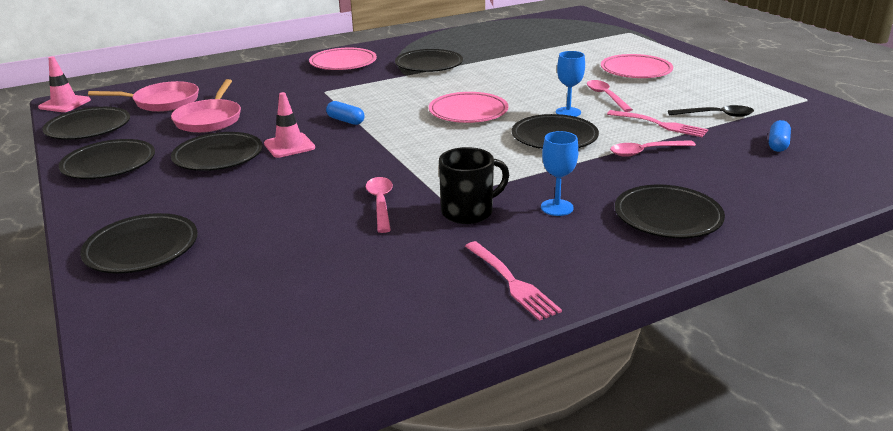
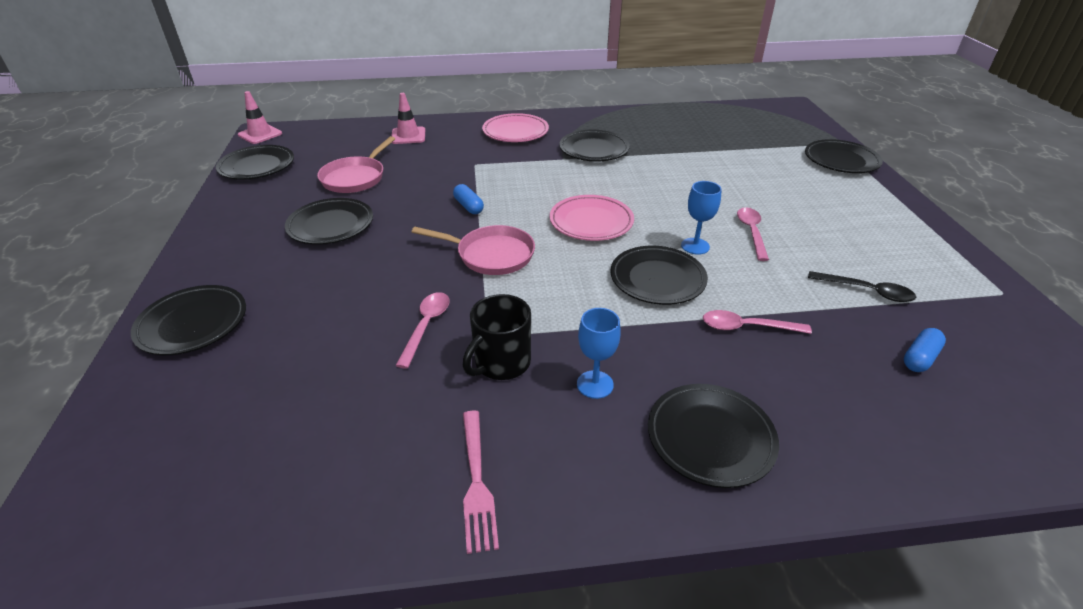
camera: 20 degrees right, 10 degrees up
black plate [59,139,155,179] -> black plate moved to [805,139,883,173]
pink pan [88,81,199,112] -> pink pan moved to [412,225,535,275]
pink traffic cone [264,92,315,158] -> pink traffic cone moved to [391,93,425,144]
black mug [439,147,509,224] -> black mug turned 135 degrees clockwise [463,294,531,380]
pink plate [601,54,673,78] -> none
pink fork [607,110,708,137] -> none

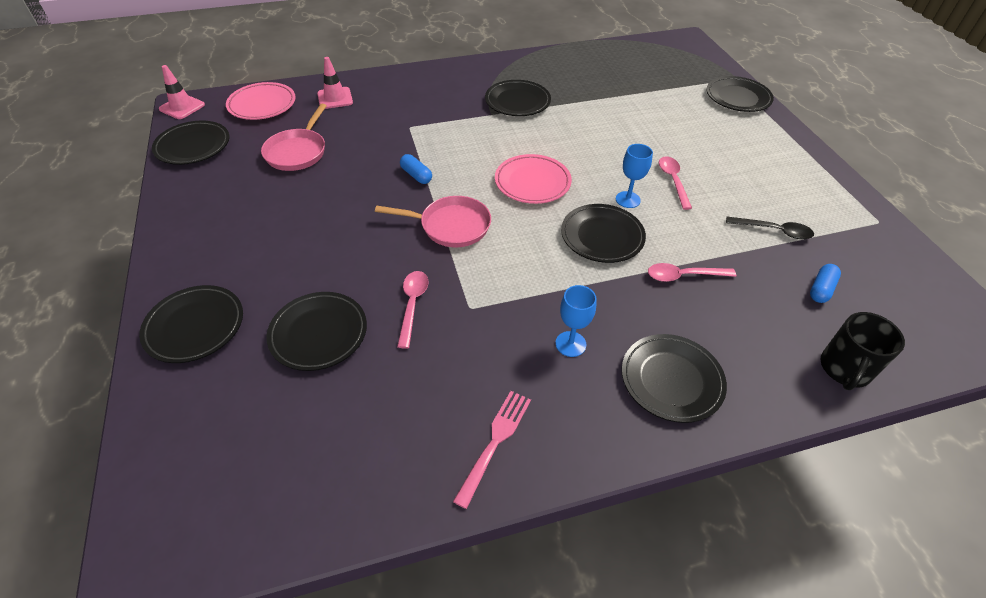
camera: 10 degrees left, 10 degrees up
black plate [285,198,373,245] -> black plate moved to [266,292,367,371]
black mug [463,294,531,380] -> black mug moved to [820,312,905,390]
pink fork [463,410,499,554] -> pink fork turned 135 degrees counterclockwise [453,391,531,509]
pink plate [482,113,549,142] -> pink plate moved to [226,82,296,120]

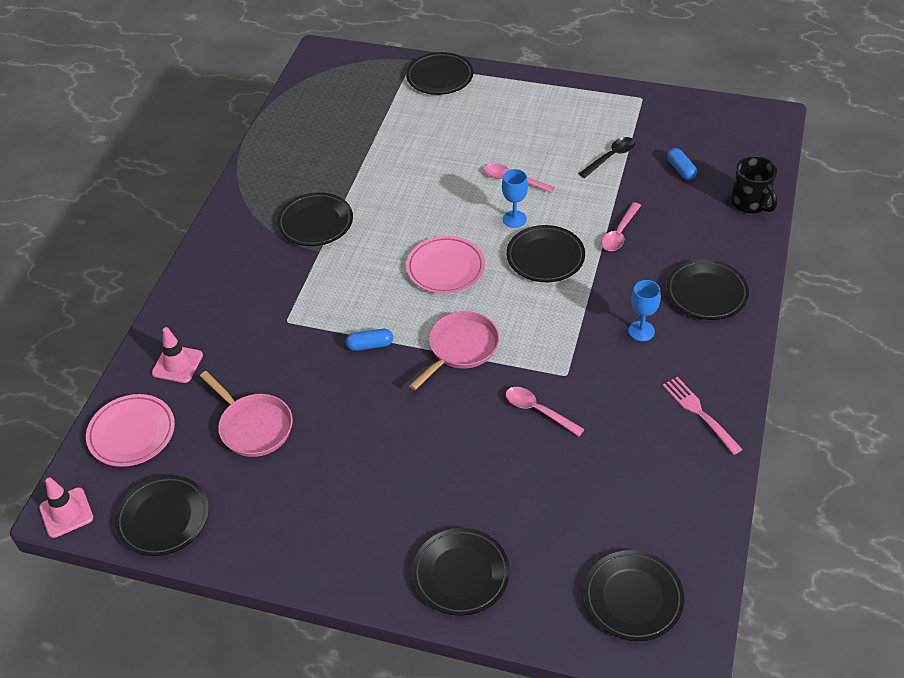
camera: 55 degrees left, 0 degrees up
black plate [266,292,367,371] -> black plate moved to [584,550,684,641]

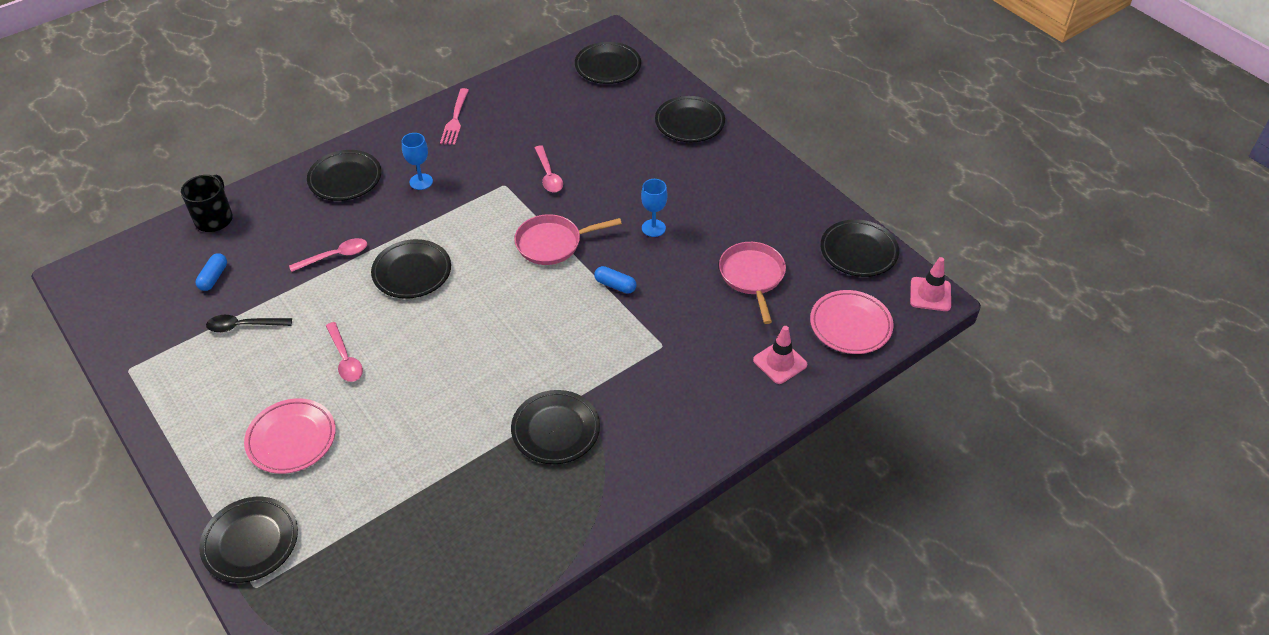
camera: 145 degrees left, 0 degrees up
pink plate [406,236,485,294] -> pink plate moved to [244,398,336,474]
blue goblet [502,169,528,228] -> blue goblet moved to [641,179,668,237]

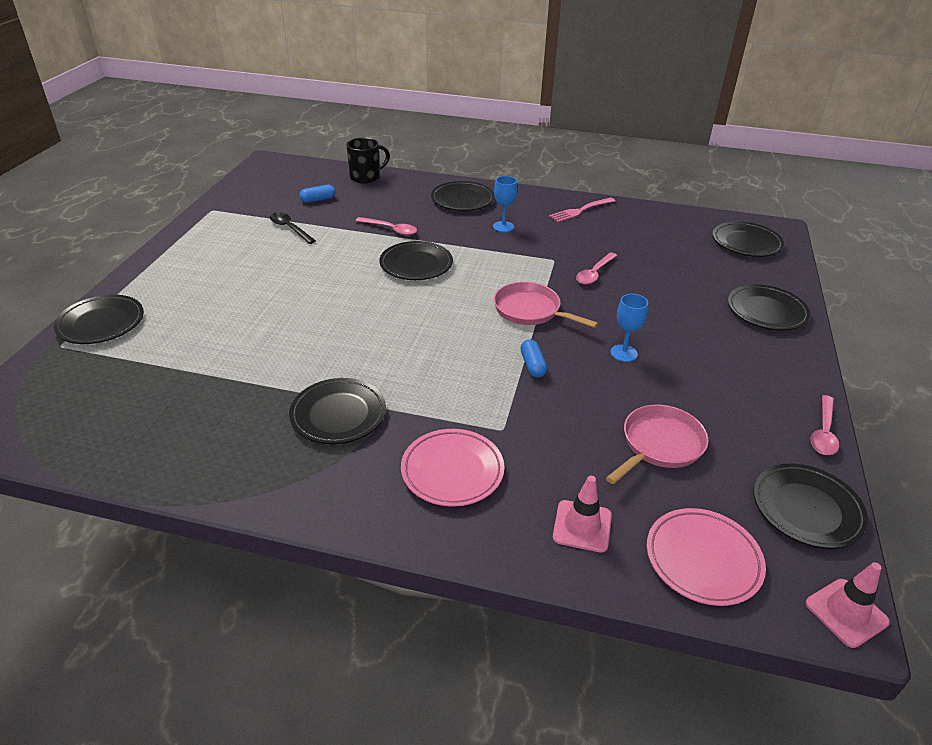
camera: 50 degrees right, 10 degrees down
pink plate [244,398,336,474] -> pink plate moved to [401,429,504,507]
pink spoon [326,322,363,382] -> pink spoon moved to [810,395,839,455]

